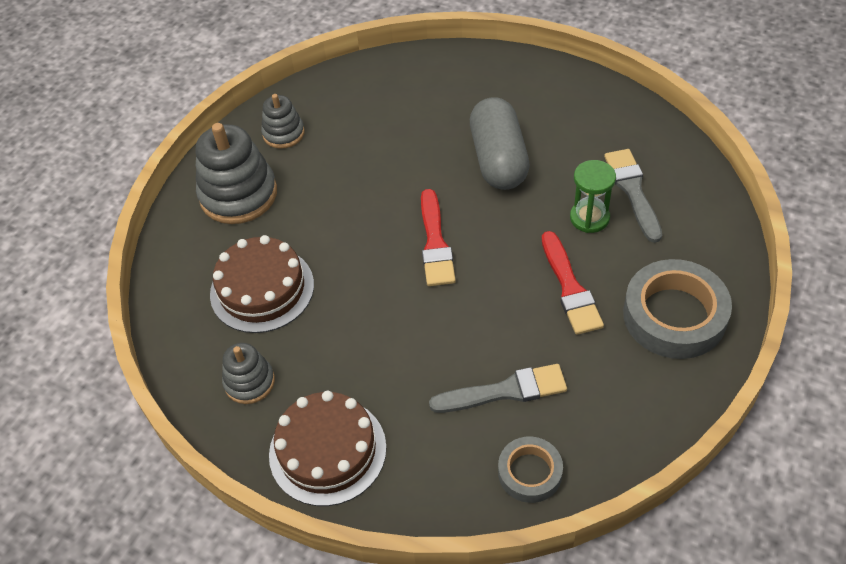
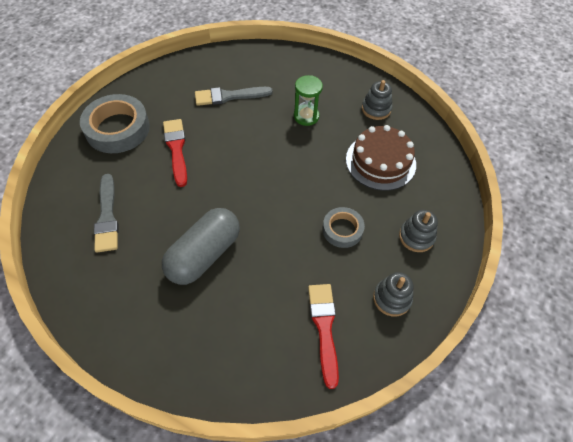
camera: 175 degrees right, 5 degrees up
grey stacking toy [195,123,277,224] -> grey stacking toy [399,210,438,252], size x0.56
brown cake [269,391,386,506] -> none
red brush [421,189,456,286] -> red brush moved to [308,284,339,389]
grey capsule [470,97,530,190] -> grey capsule turned 45 degrees clockwise [162,208,240,285]
grey tape [498,437,563,503] -> grey tape moved to [322,207,365,248]
green hourglass [570,160,616,233] -> green hourglass moved to [294,75,323,126]

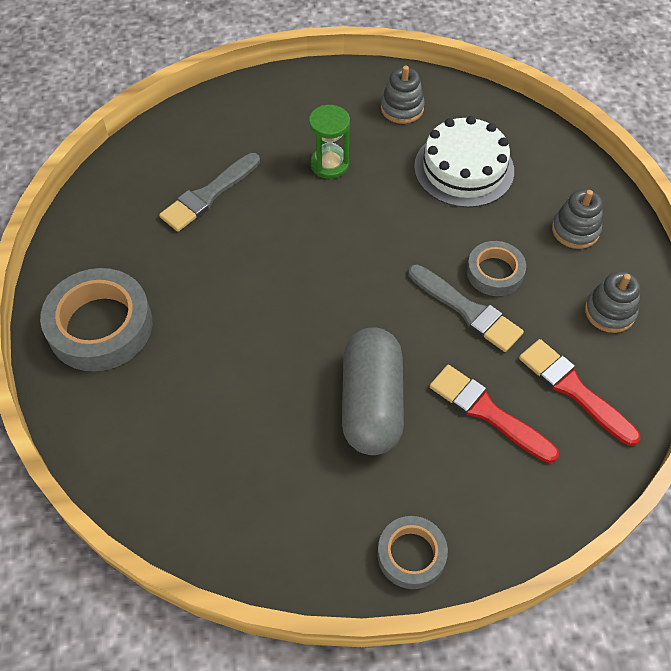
camera: 35 degrees left, 0 degrees up
grey brush [94,174,118,253] -> grey brush moved to [408,264,524,352]
red brush [163,119,187,187] -> red brush moved to [430,365,559,463]
brown cake [346,125,416,191] -> white cake [414,116,514,208]
none -> grey tape [377,516,448,589]

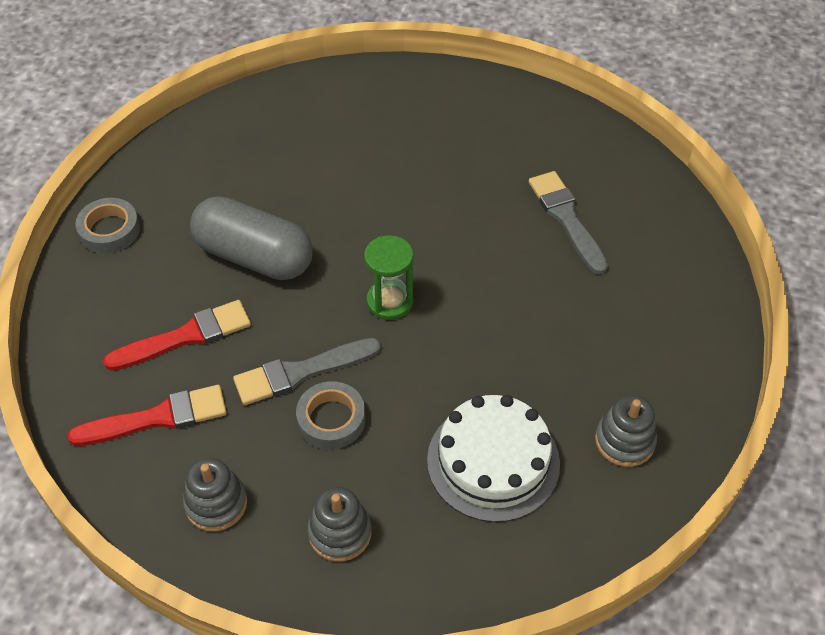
camera: 115 degrees right, 5 degrees down
grey tape [40,268,152,372] -> none
green hourglass [309,105,350,179] -> green hourglass moved to [364,235,413,320]

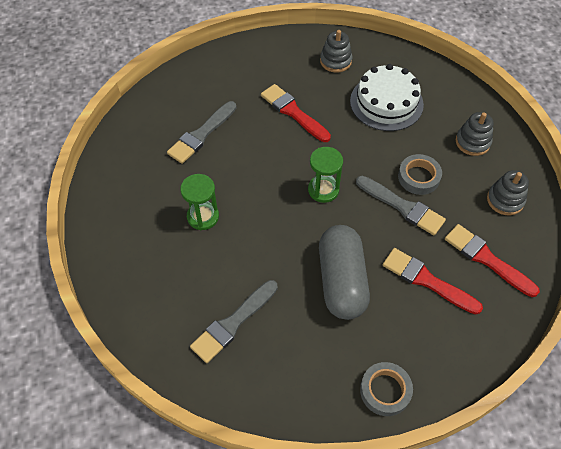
camera: 120 degrees left, 5 degrees up
none -> green hourglass [180,174,219,230]
none -> grey brush [190,280,278,363]
none -> red brush [261,84,331,142]

